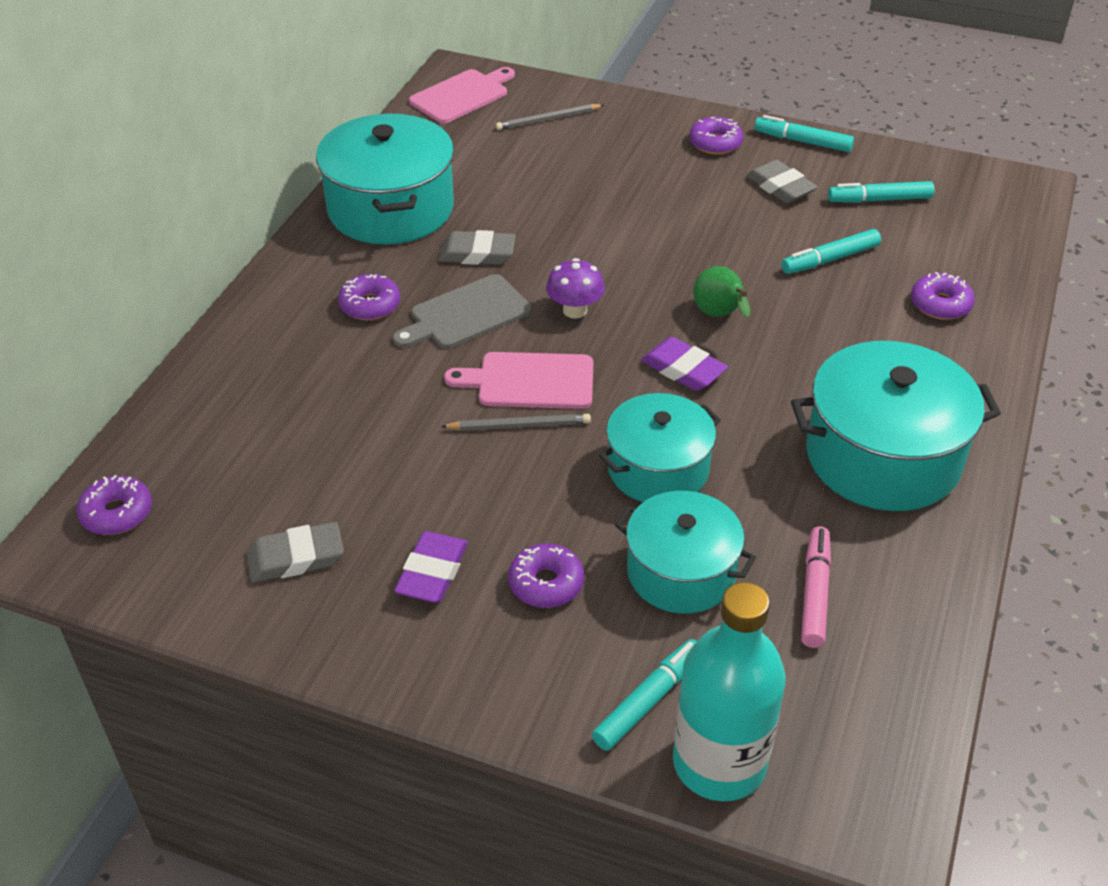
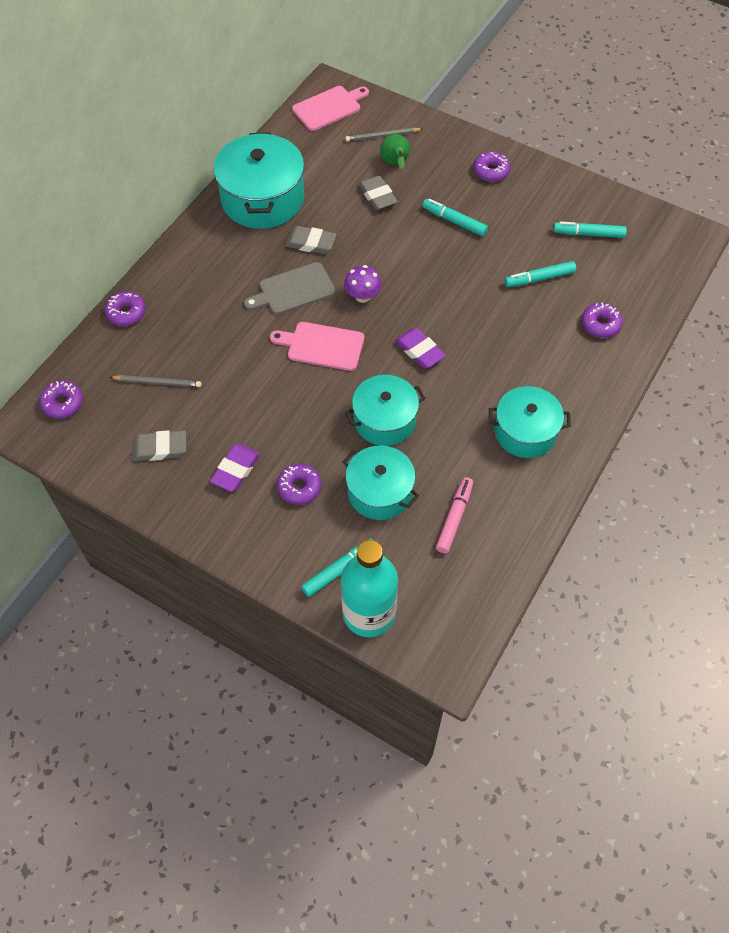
camera: 10 degrees right, 15 degrees up
purple donut [338,274,400,320] -> purple donut moved to [105,291,146,326]
grey pencil [441,414,591,431] -> grey pencil moved to [110,375,201,387]
green pear [693,266,751,318] -> green pear moved to [380,134,410,169]
grey eraser [746,160,818,203] -> grey eraser moved to [359,175,398,210]
turquoise marker [754,115,854,152] -> turquoise marker moved to [423,199,488,236]
turquoise pot [791,341,1001,511] -> turquoise pot [489,386,571,458], size x0.65

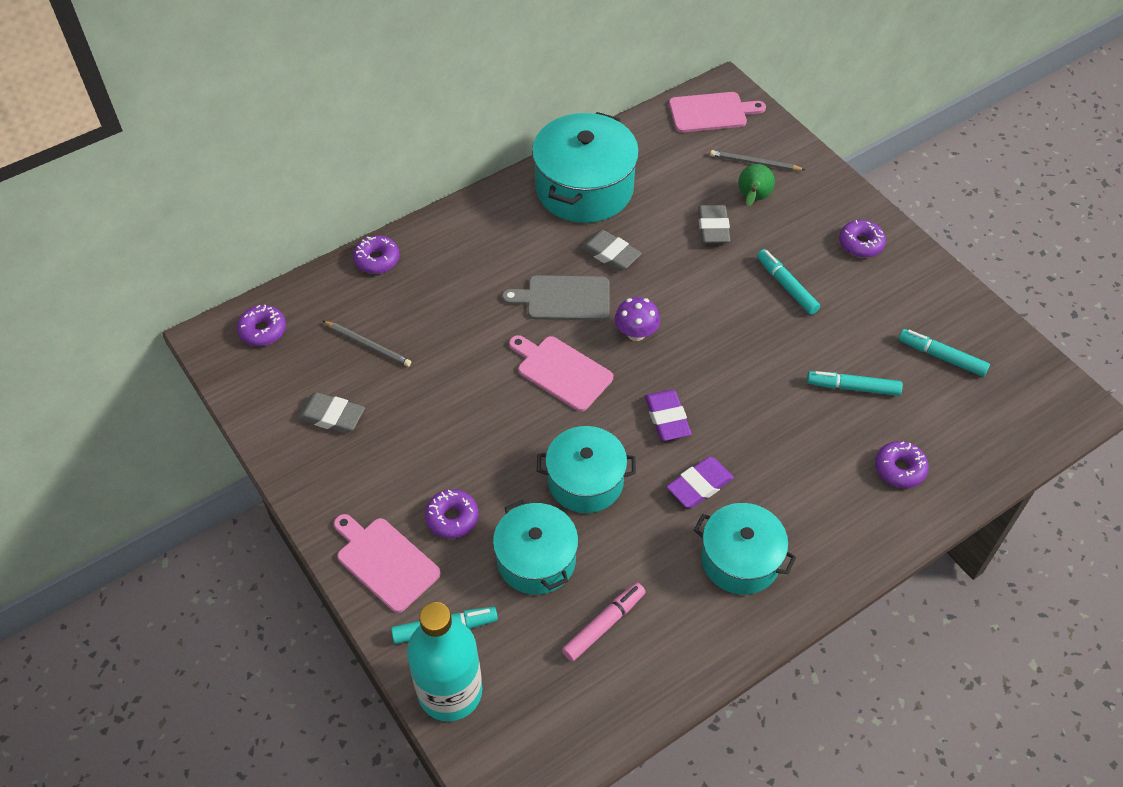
camera: 25 degrees right, 5 degrees down
purple eraser [210,444,260,492] -> purple eraser moved to [667,457,734,508]
none -> pink cutting board [334,514,441,613]

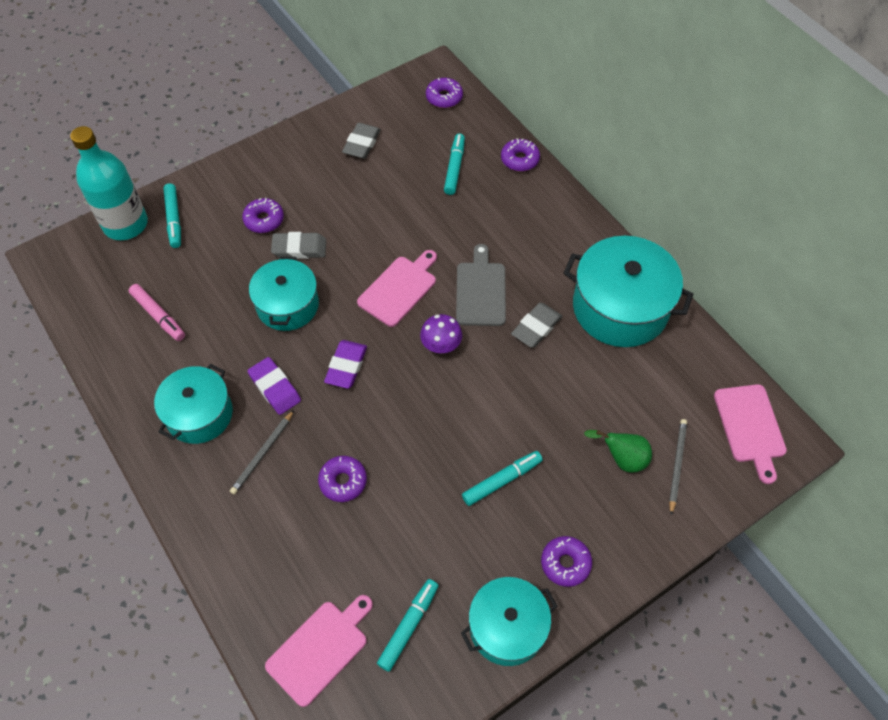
camera: 90 degrees right, 5 degrees up
grey pencil [323,321,411,367] -> grey pencil moved to [230,410,294,495]
pink cutting board [334,514,441,613] -> pink cutting board moved to [265,595,373,707]
turquoise pot [493,500,578,595] -> turquoise pot moved to [461,577,557,666]
purple eraser [645,389,691,441] -> purple eraser turned 60 degrees counterclockwise [324,340,367,389]
grey eraser [698,205,730,243] -> grey eraser moved to [271,232,326,259]
turquoise marker [807,371,903,396] -> turquoise marker moved to [444,134,465,195]
purple donut [875,441,929,488] -> purple donut moved to [318,456,367,502]

